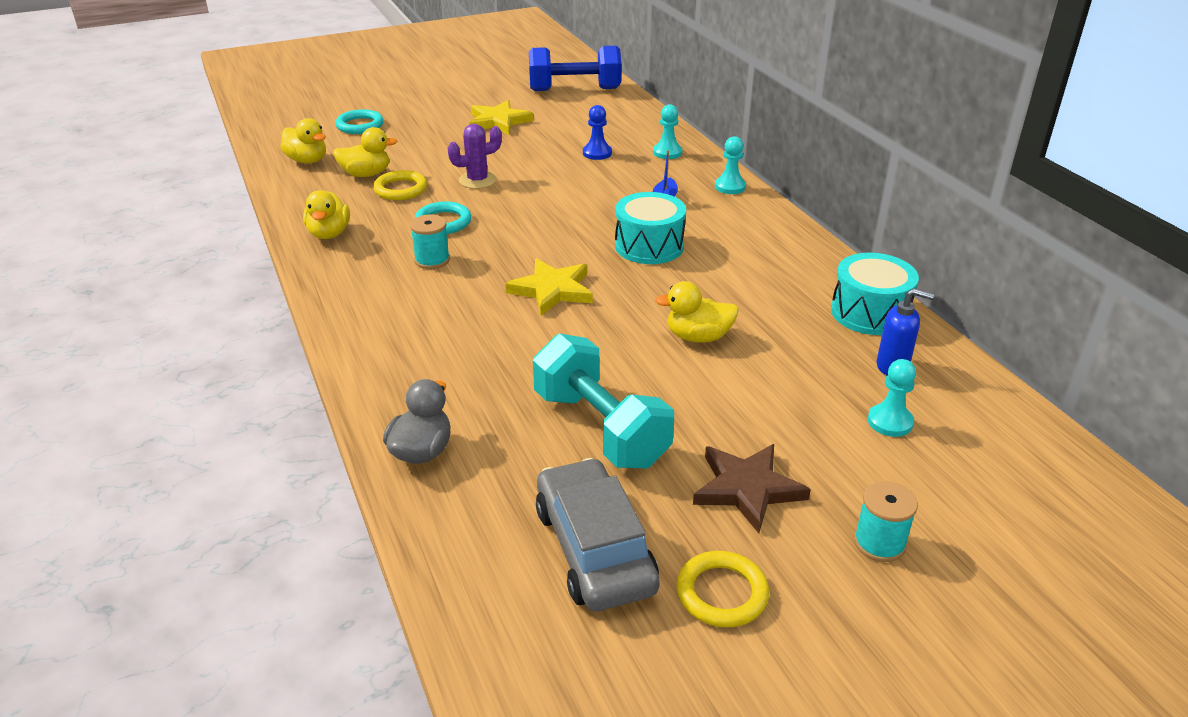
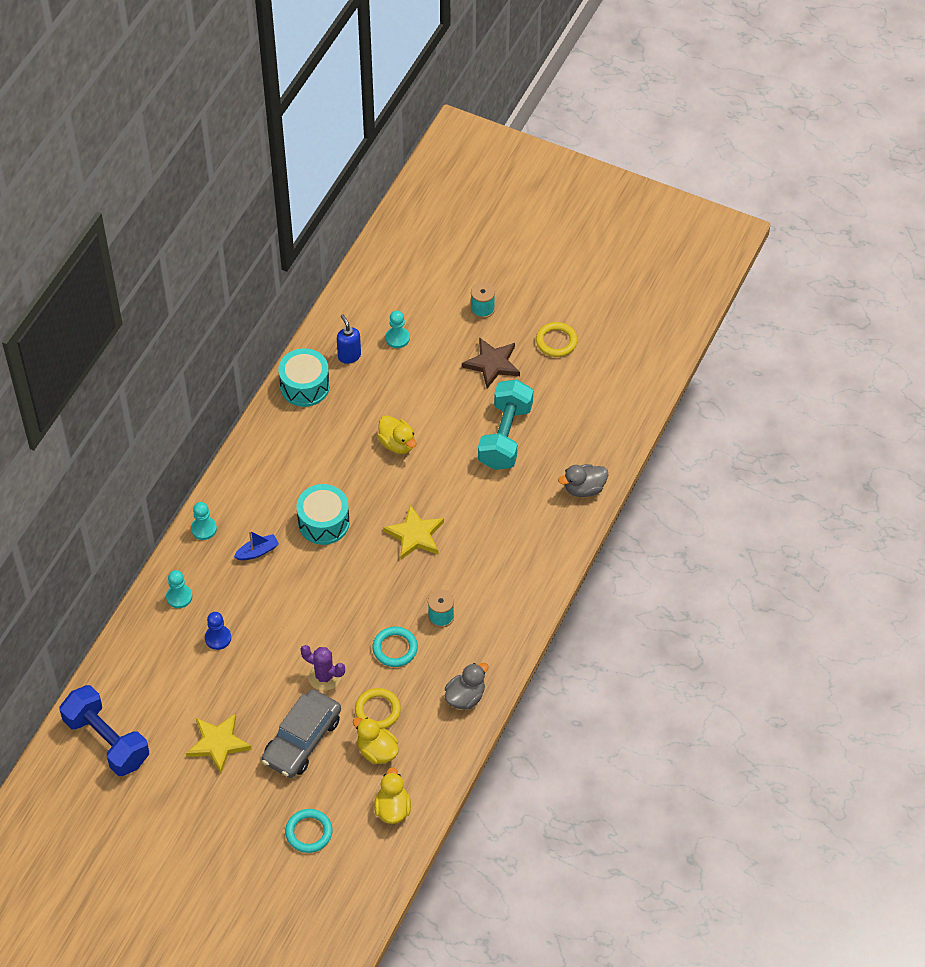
camera: 130 degrees left, 20 degrees up
yellow duck [303,190,350,239] -> grey duck [445,663,489,710]
grey car [536,458,660,611] -> grey car moved to [262,689,341,778]

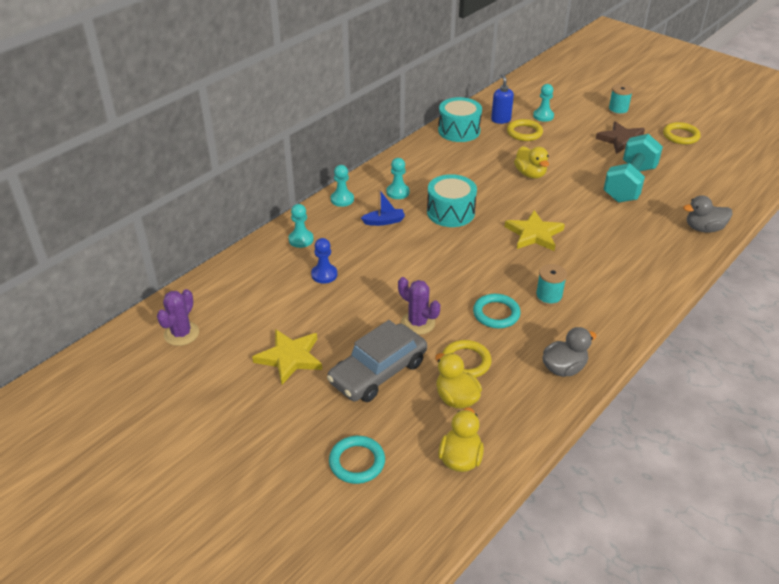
camera: 15 degrees right, 15 degrees down
blue dumbbell [60,685,149,776] -> purple cactus [157,289,199,346]
none -> turquoise pawn [387,158,410,199]
none -> yellow ring [507,119,543,141]

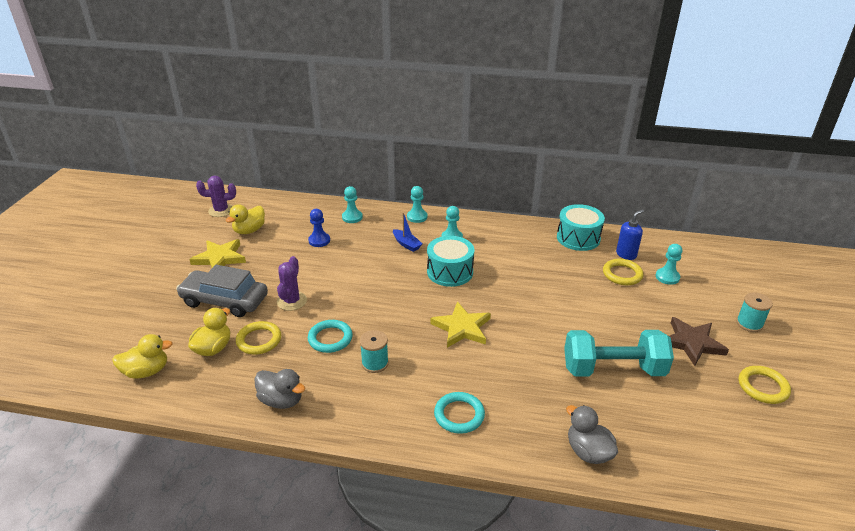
camera: 60 degrees right, 5 degrees down
turquoise ring [329,436,385,484] -> turquoise ring moved to [434,392,485,434]
yellow duck [514,146,549,179] -> yellow duck moved to [226,204,265,234]

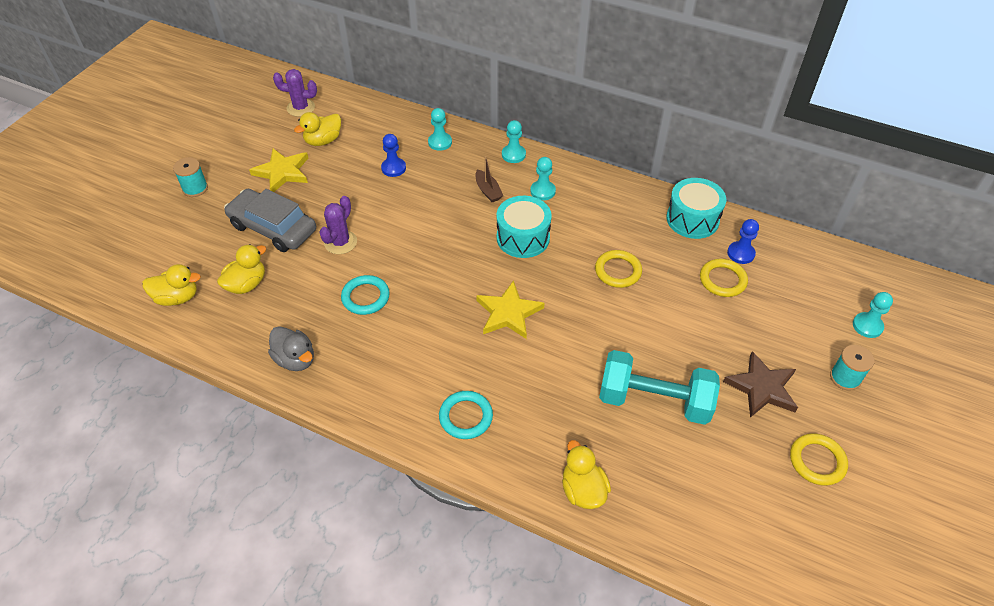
camera: 15 degrees right, 15 degrees up
yellow ring [236,321,281,355] -> yellow ring moved to [595,250,642,288]
turquoise spool [360,330,389,373] -> turquoise spool moved to [173,157,208,197]
blue boat [393,212,422,252] -> brown boat [475,156,503,202]
grey duck [566,405,618,464] -> yellow duck [562,440,611,509]
blue soap dispenser [616,210,644,260] -> blue pawn [727,219,759,264]
turquoise pawn [656,244,682,285] -> turquoise pawn moved to [853,292,893,338]

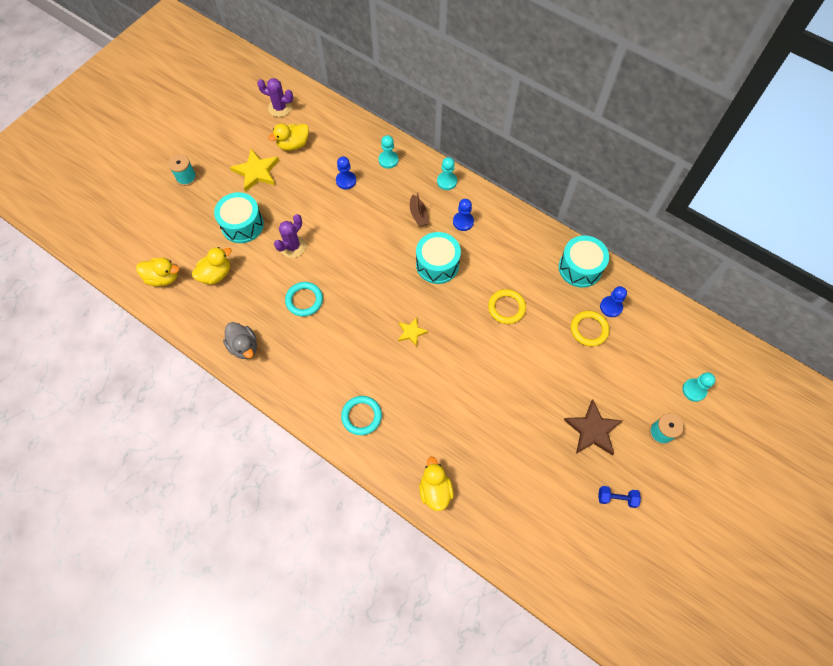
camera: 10 degrees right, 15 degrees up
grey car [224,189,316,252] -> turquoise drum [214,192,264,243]
yellow star [476,280,545,339] -> yellow star [398,317,428,347], size x0.58
turquoise pawn [530,157,556,200] -> blue pawn [453,199,474,231]
turquoise dumbbell [599,350,720,425] -> none
yellow ring [790,433,848,486] -> blue dumbbell [598,486,641,508]

